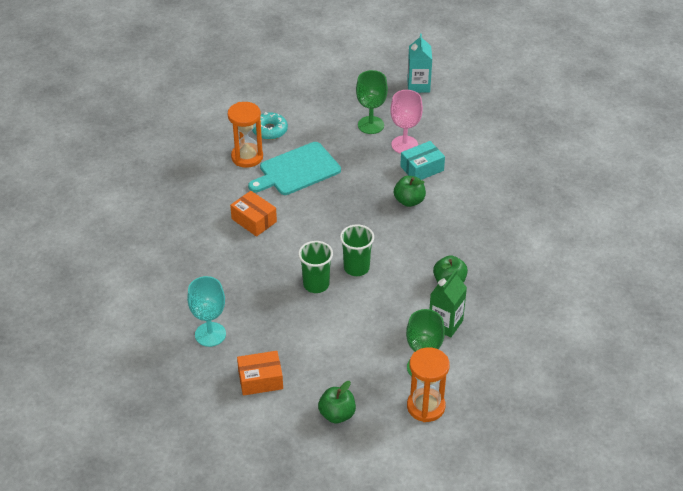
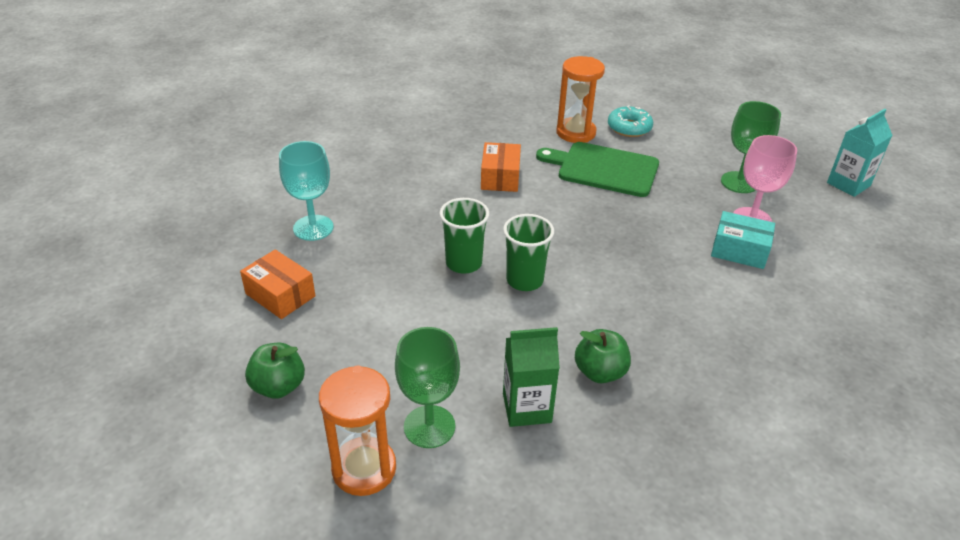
camera: 50 degrees right, 5 degrees down
turquoise cutting board [248,142,341,195] -> green cutting board [536,142,659,197]
green apple [394,176,426,207] -> none

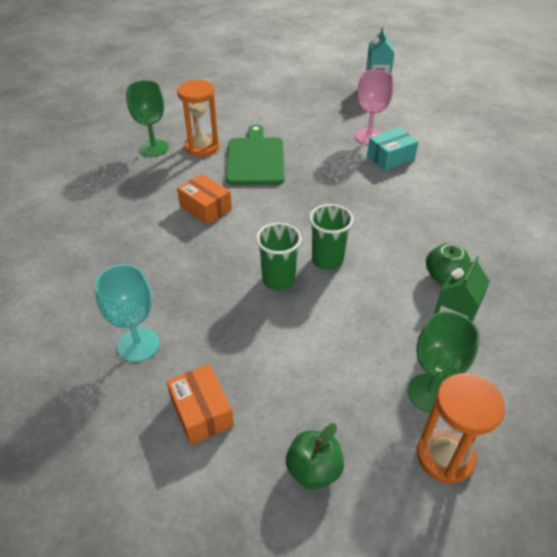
camera: 50 degrees left, 5 degrees up
orange box [240,250,316,319] -> orange box turned 75 degrees clockwise [166,364,234,445]
green cutting board [536,142,659,197] -> green cutting board turned 120 degrees clockwise [226,125,285,185]
turquoise donut [608,105,653,137] -> none
green goblet [721,101,781,193] -> green goblet moved to [126,80,169,157]

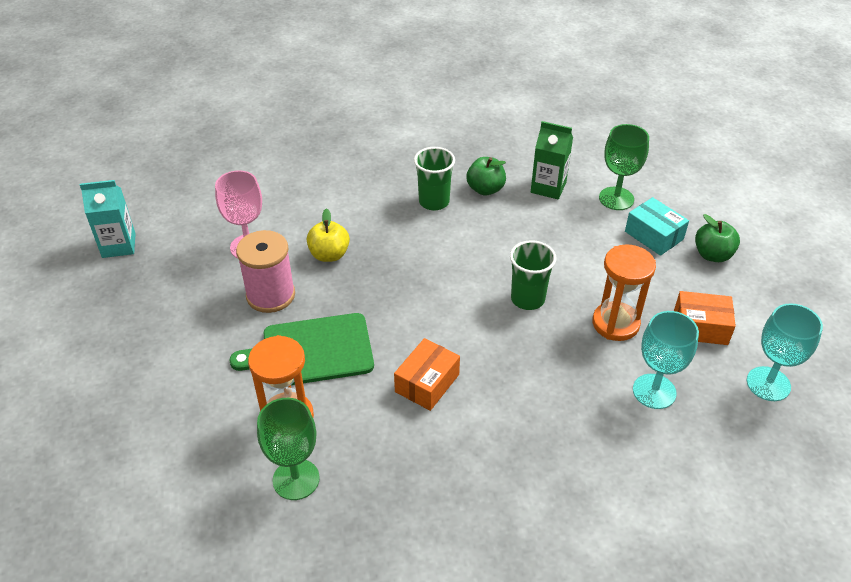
camera: 100 degrees left, 0 degrees up
orange box [166,364,234,445] -> orange box turned 45 degrees clockwise [674,291,736,345]
green cup [309,204,353,270] -> green cup moved to [414,147,455,210]
turquoise box [367,127,419,170] -> turquoise box moved to [625,197,689,256]
orange hourglass [416,373,505,484] -> orange hourglass moved to [592,244,656,341]
none -> pink spool [236,230,295,313]
none -> yellow apple [307,208,350,262]
none -> turquoise goblet [747,303,823,401]

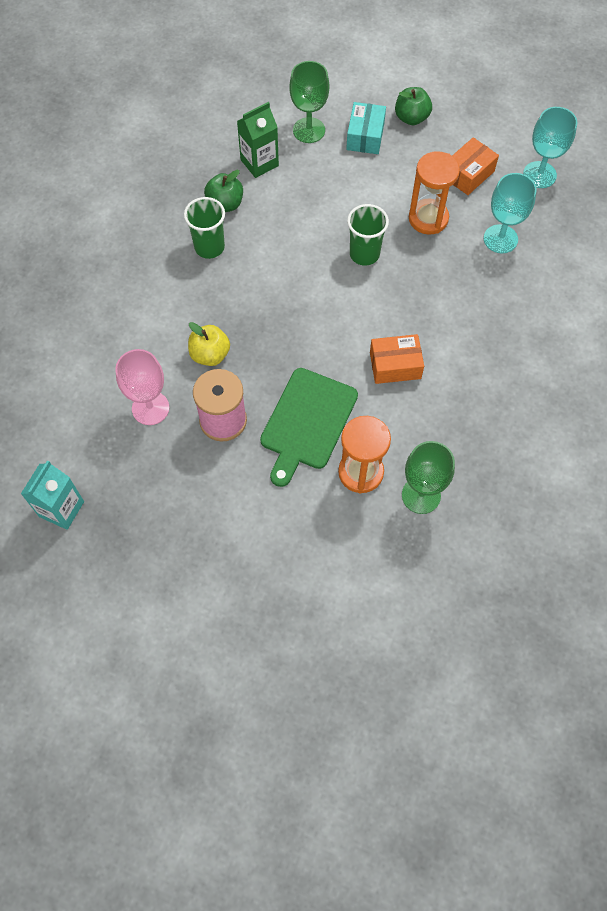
camera: 55 degrees left, 20 degrees up
orange box [394,338,460,411] -> orange box turned 75 degrees counterclockwise [370,334,424,384]
turquoise box [625,197,689,256] -> turquoise box turned 75 degrees counterclockwise [346,102,386,154]

